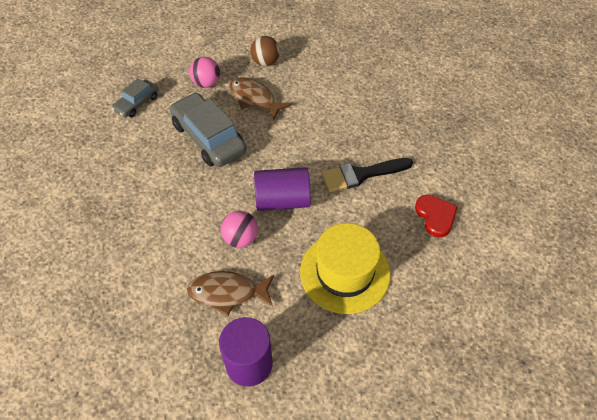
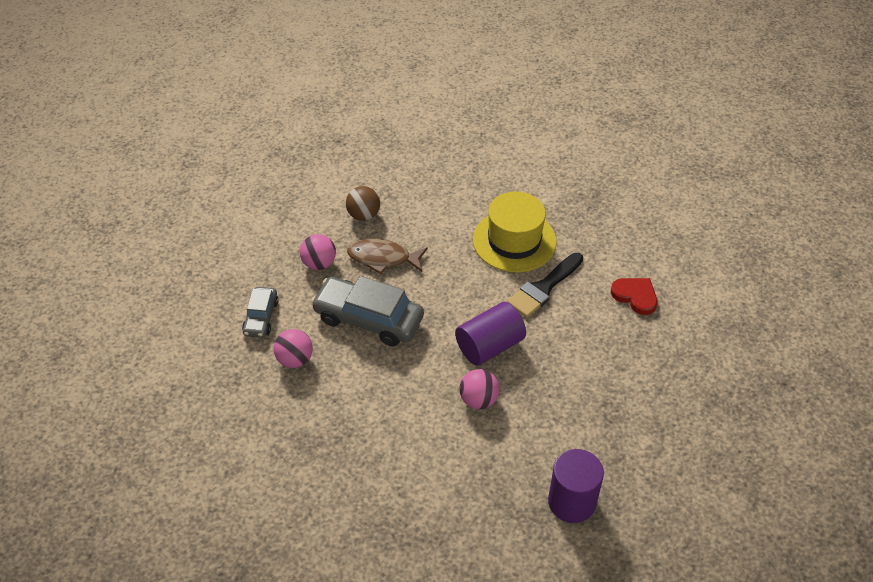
camera: 30 degrees left, 5 degrees down
brown fish [187,271,274,316] -> none
yellow hat [300,223,391,314] -> yellow hat moved to [473,191,557,272]
none -> pink ball [274,329,313,368]

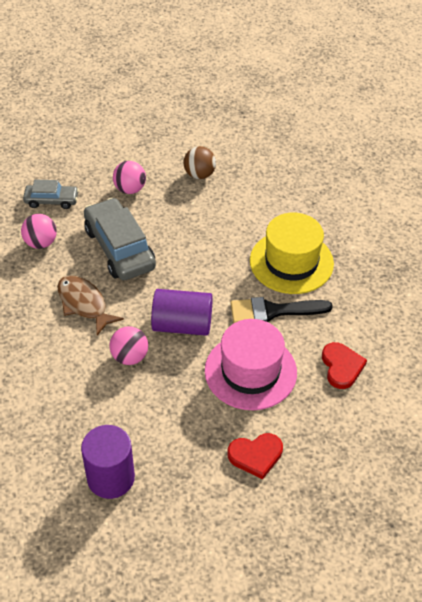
camera: 40 degrees right, 0 degrees up
grey car [242,287,278,338] -> grey car turned 135 degrees counterclockwise [23,180,79,209]
brown fish [347,239,428,274] -> brown fish moved to [57,275,124,336]
none -> pink hat [205,319,297,410]
none -> red heart [227,433,283,479]

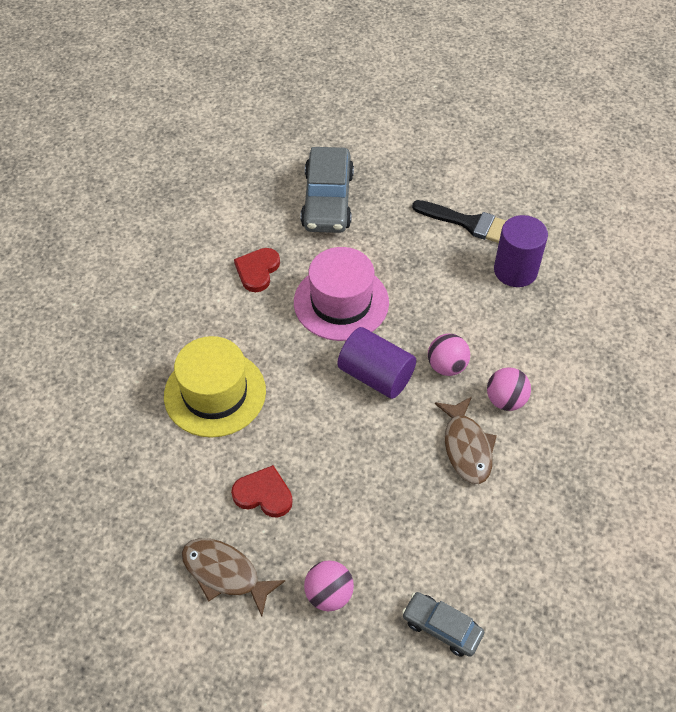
camera: 150 degrees left, 5 degrees up
pink ball [21,214,57,249] -> pink ball moved to [487,367,531,411]
grey car [84,198,156,280] -> grey car moved to [300,147,354,233]
brown ball [184,146,216,179] -> brown fish [182,538,285,616]
red heart [227,433,283,479] -> red heart moved to [231,465,293,517]
black brush [231,297,333,323] -> black brush moved to [412,200,506,243]

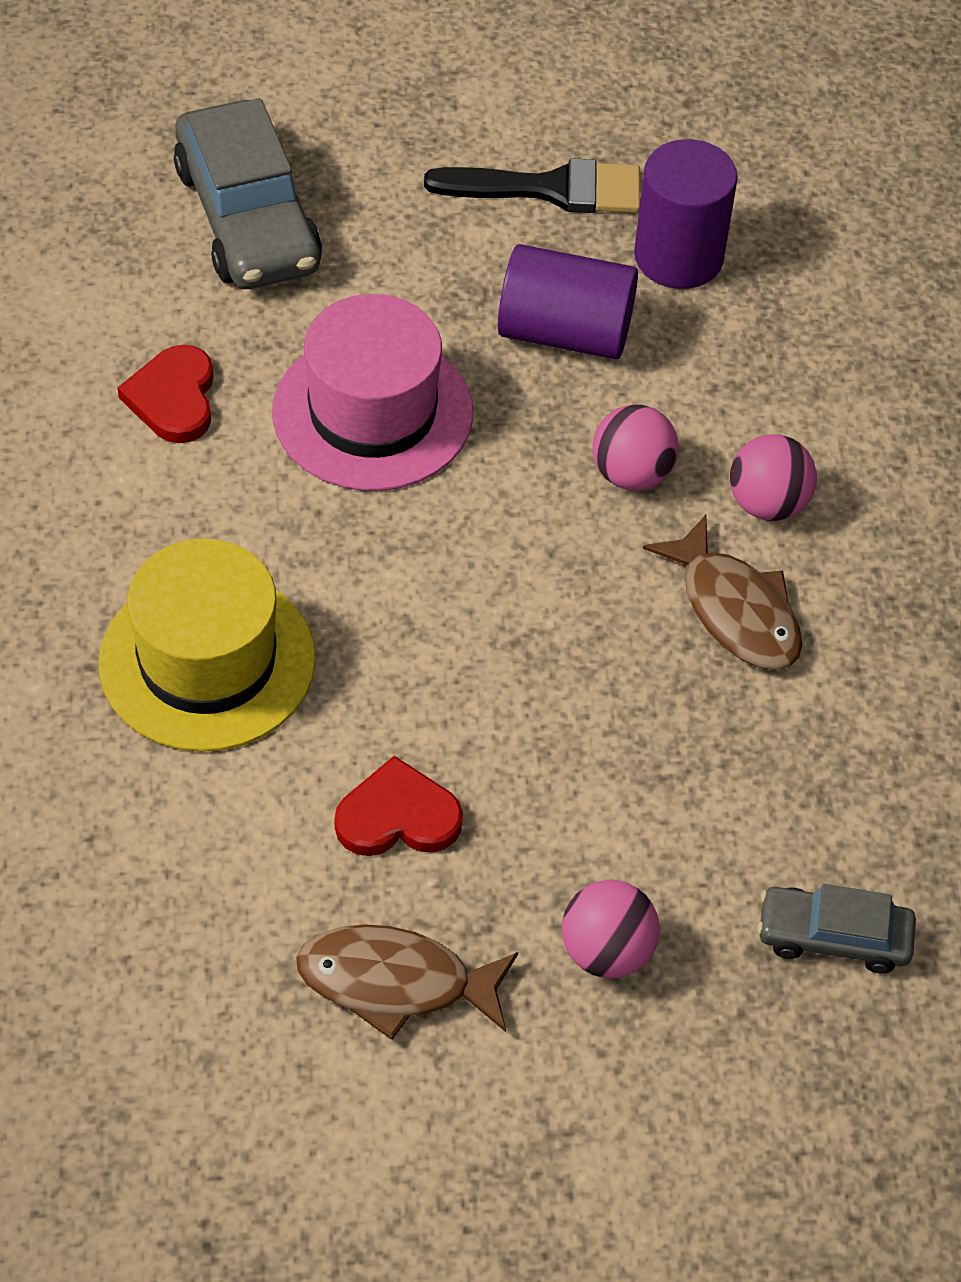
camera: 25 degrees left, 0 degrees up
purple cylinder [337,327,416,399] -> purple cylinder moved to [498,244,638,359]

